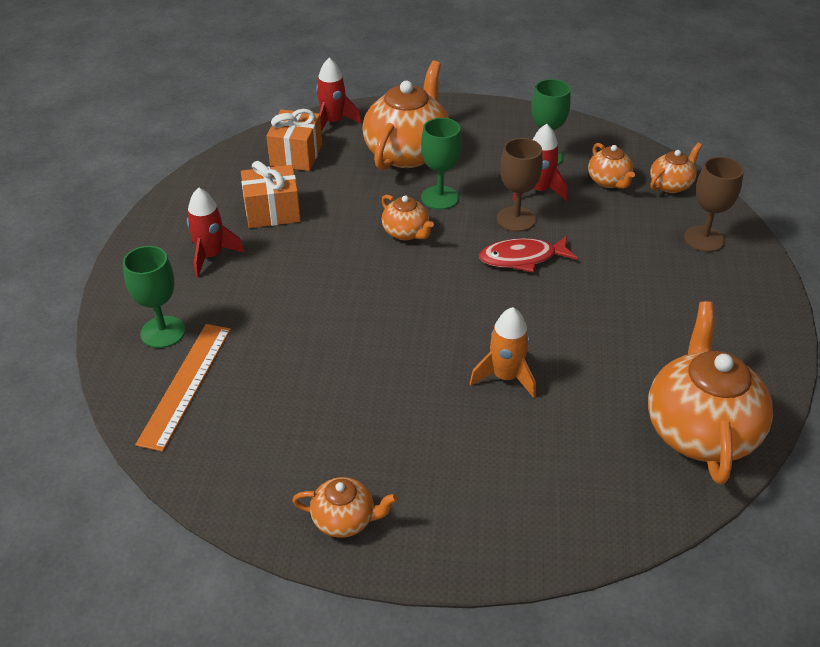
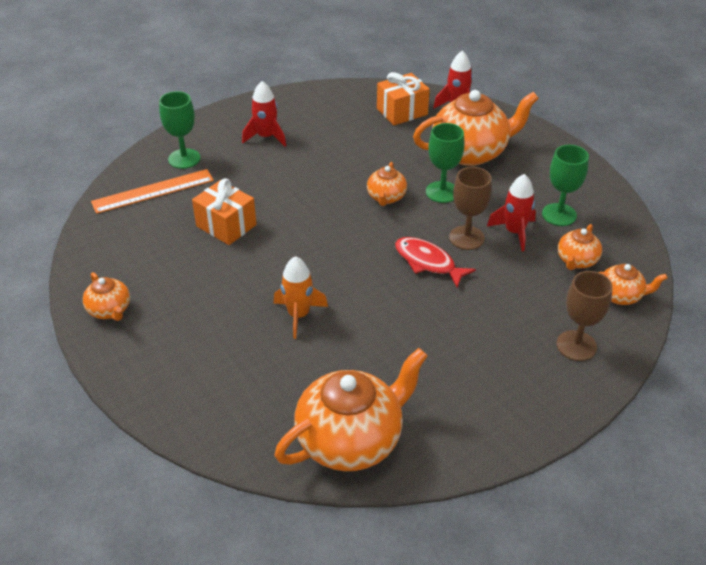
camera: 50 degrees right, 0 degrees up
orange gift [241,161,301,228] -> orange gift moved to [192,179,257,245]

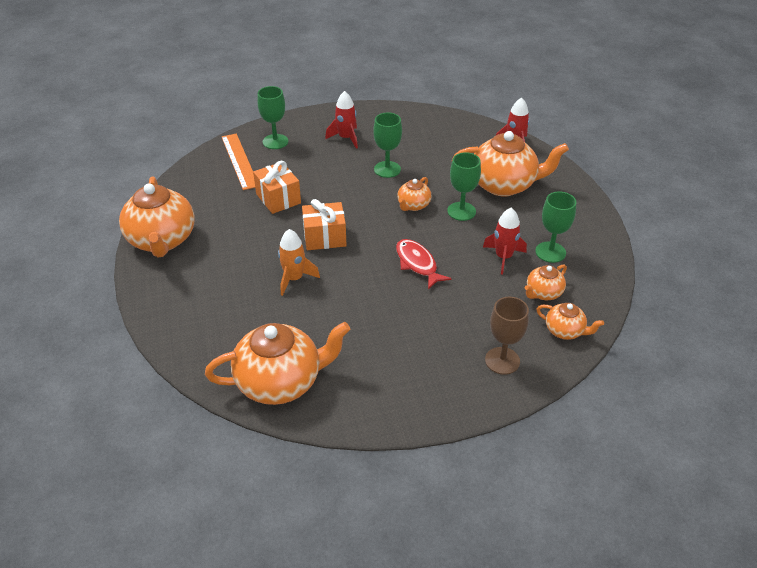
camera: 20 degrees right, 0 degrees up
orange teapot [83,272,130,321] -> orange teapot [119,176,195,258], size x2.02
orange ruler [91,169,214,214] -> orange ruler turned 75 degrees clockwise [222,134,255,190]
orange gift [377,72,430,125] -> orange gift moved to [302,199,347,250]
brown goblet [449,167,492,250] -> none
none -> green goblet [373,112,402,178]

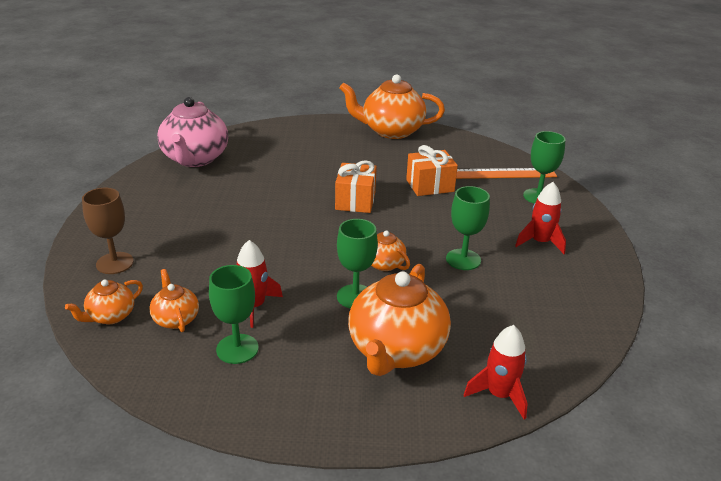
camera: 105 degrees right, 10 degrees down
orange teapot [205,322,350,405] -> pink teapot [157,97,228,167]
orange rocket [278,229,320,296] -> none
red fish [396,239,452,289] -> none

